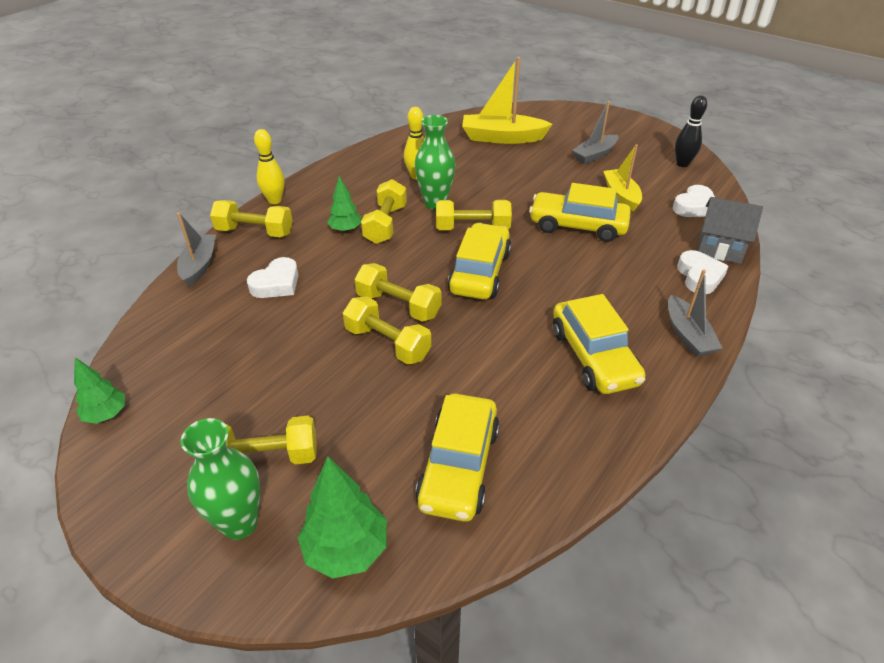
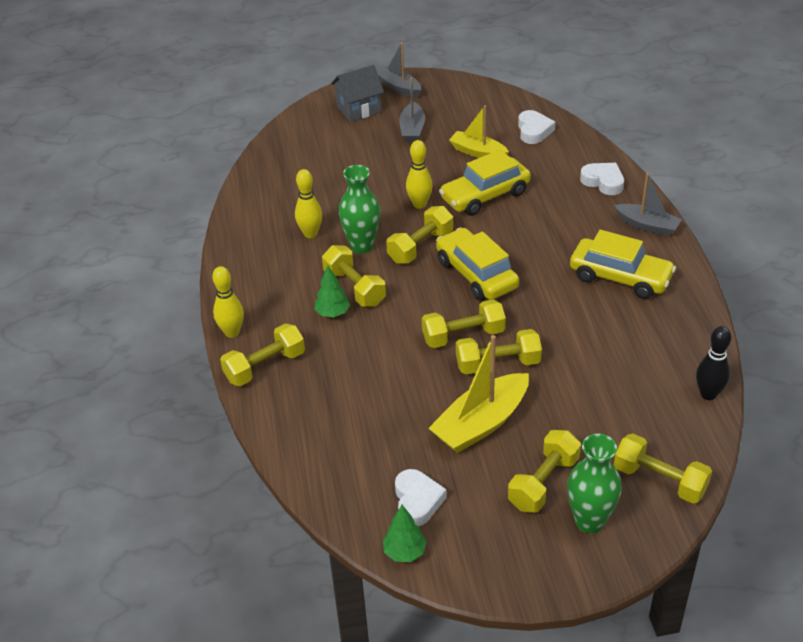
camera: 45 degrees left, 0 degrees up
grey boat [177,213,216,287] -> grey boat moved to [377,43,421,98]
white heart [247,257,299,298] -> white heart moved to [395,469,447,526]
green tree [298,456,387,579] -> yellow dumbbell [614,433,712,504]
yellow car [415,394,500,522] -> none
yellow boat [462,57,553,144] -> yellow boat moved to [429,335,529,453]
black bowling pin [675,95,707,167] -> black bowling pin moved to [696,326,731,400]
grey house [698,197,763,264] -> grey house moved to [331,65,384,122]
none -> yellow bowling pin [406,140,433,209]

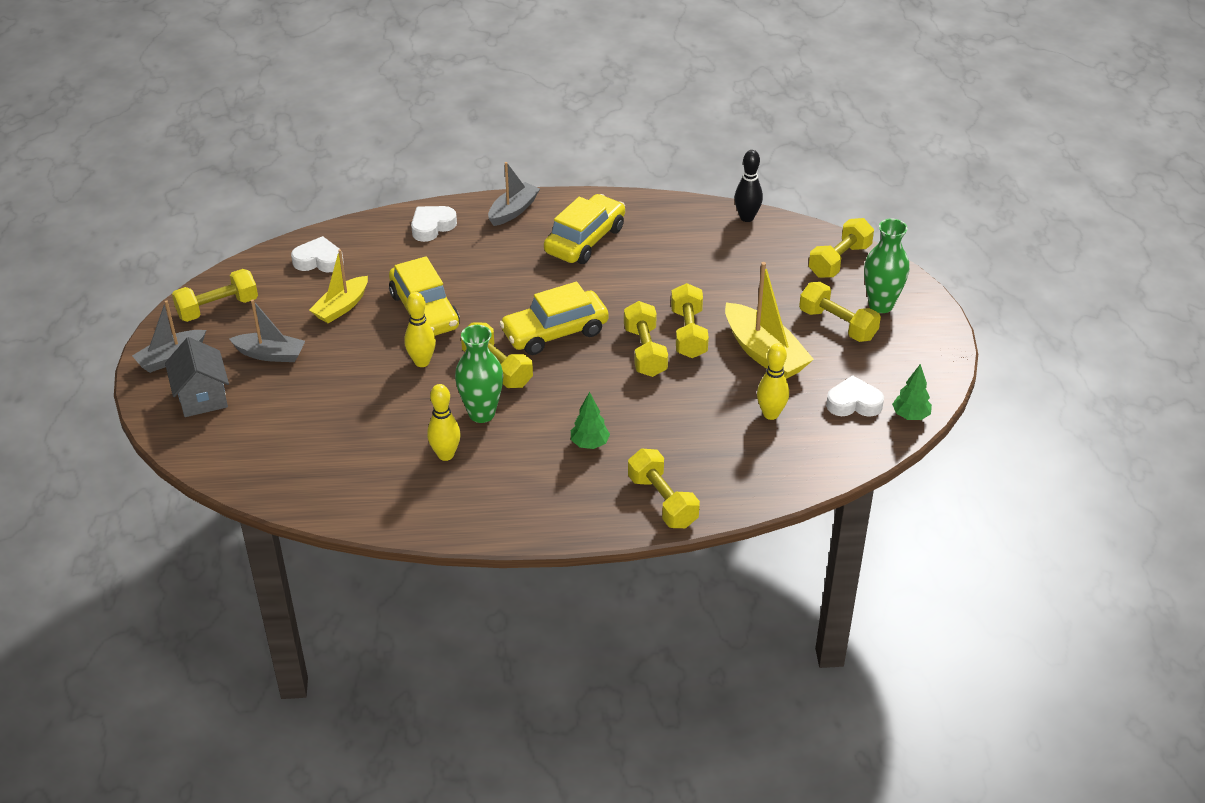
camera: 85 degrees left, 0 degrees up
yellow bowling pin [212,266,244,338] -> yellow bowling pin moved to [757,343,789,420]
yellow dumbbell [322,245,386,307] -> yellow dumbbell moved to [172,269,258,322]

